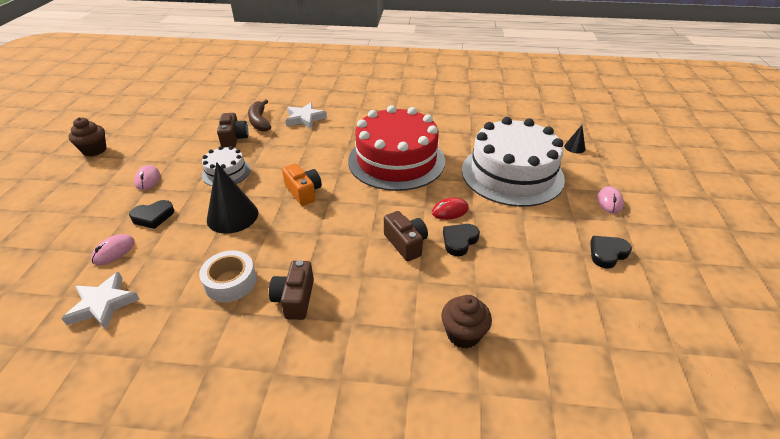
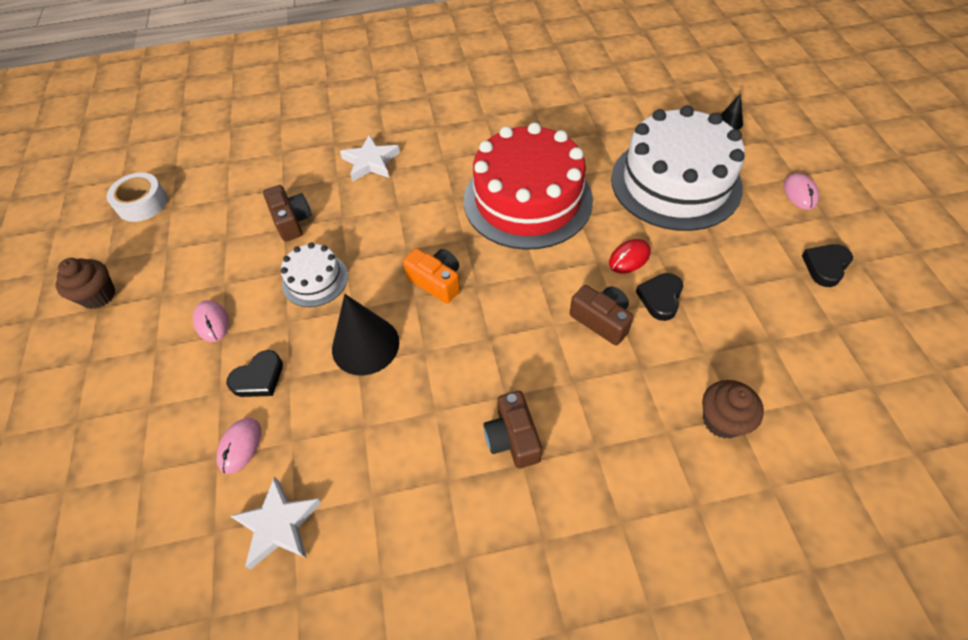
camera: 15 degrees left, 15 degrees up
white tape [199,250,257,302] -> white tape moved to [107,173,167,222]
brown banana [248,99,271,132] -> none

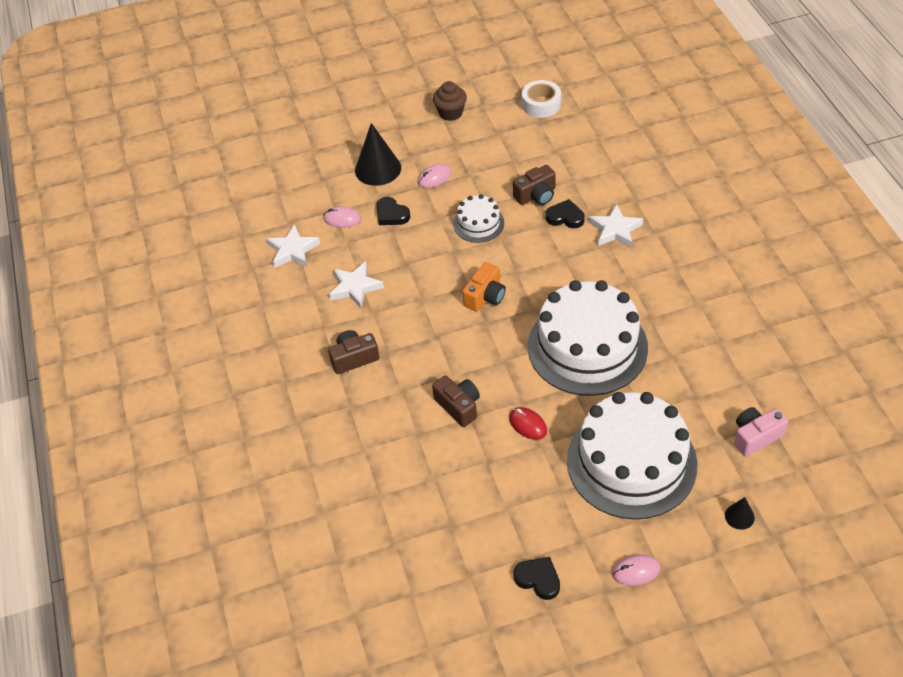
camera: 85 degrees right, 5 degrees down
black cone [332,294,399,376] -> black cone moved to [355,123,401,186]
red cake [464,122,593,250] -> white cake [528,280,648,396]
brown camera [570,285,634,345] -> brown camera turned 75 degrees counterclockwise [432,375,480,427]
black heart [636,273,683,321] -> black heart moved to [546,199,585,228]
brown cupcake [702,380,764,439] -> none
none -> white star [329,261,384,308]
none -> pink camera [734,407,788,456]

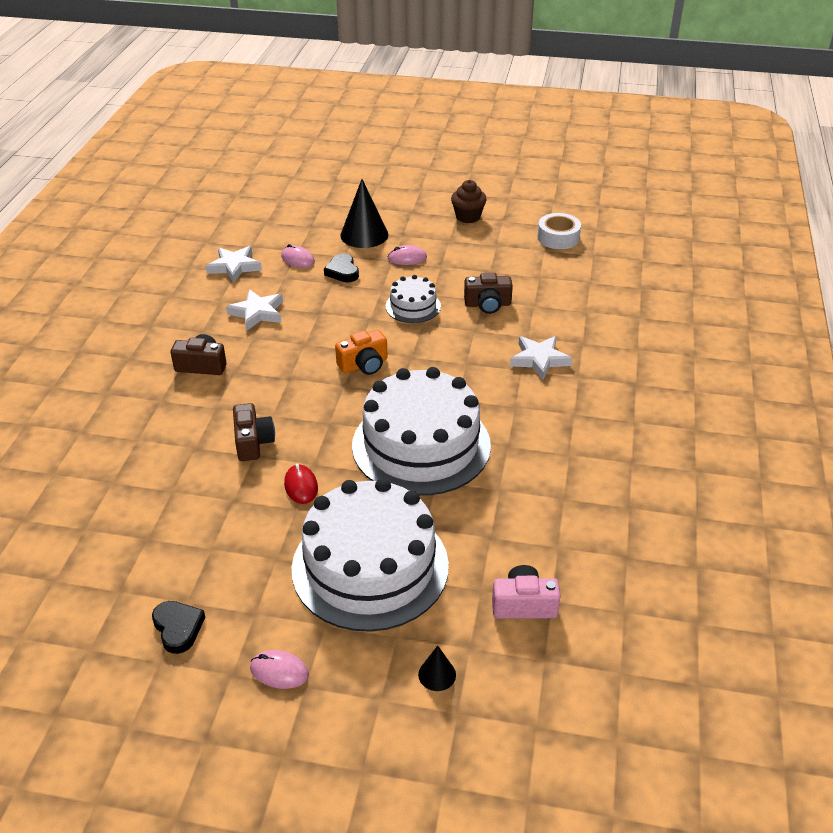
camera: 25 degrees right, 10 degrees down
black heart [546,199,585,228] -> none

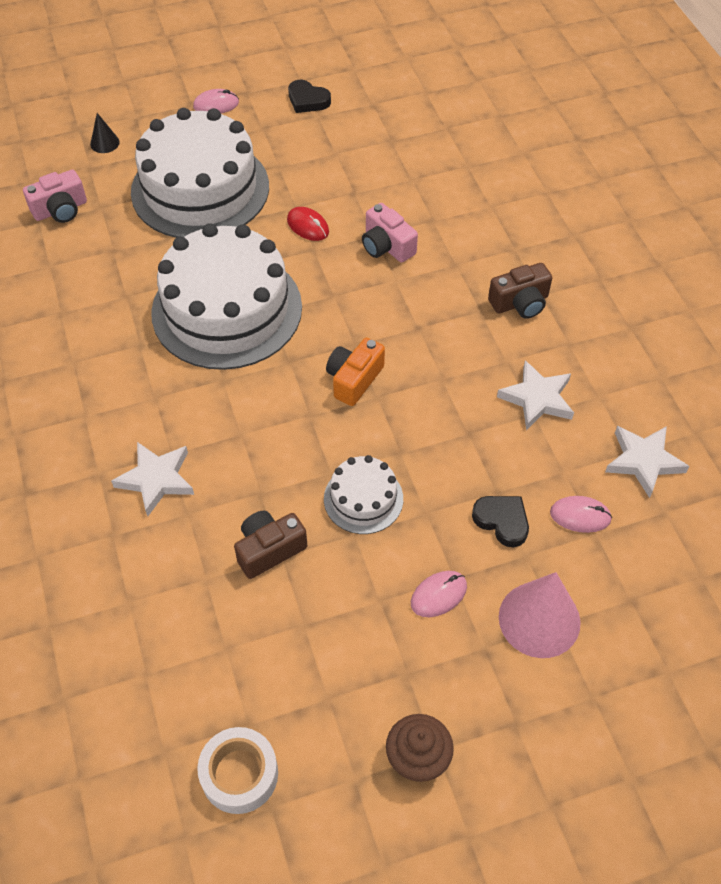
camera: 150 degrees right, 15 degrees up
brown camera [233,403,275,461] -> pink camera [362,203,418,263]
black cone [340,179,388,248] -> pink cone [499,572,581,658]

